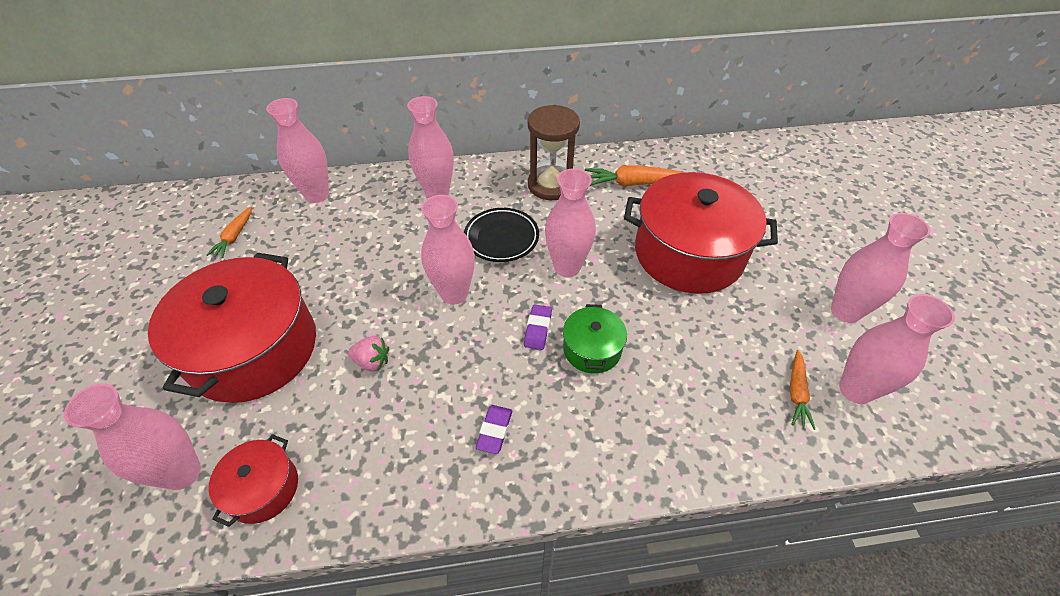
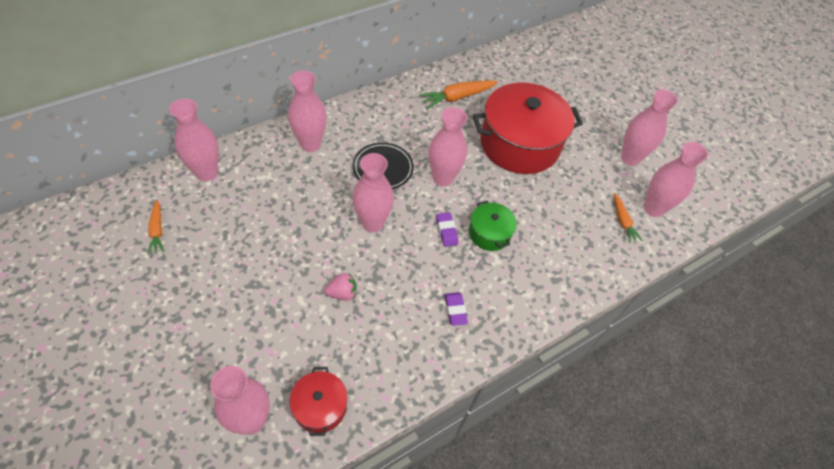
camera: 30 degrees left, 5 degrees up
red pot [148,253,316,403] -> none
brown hourglass [528,105,580,200] -> none

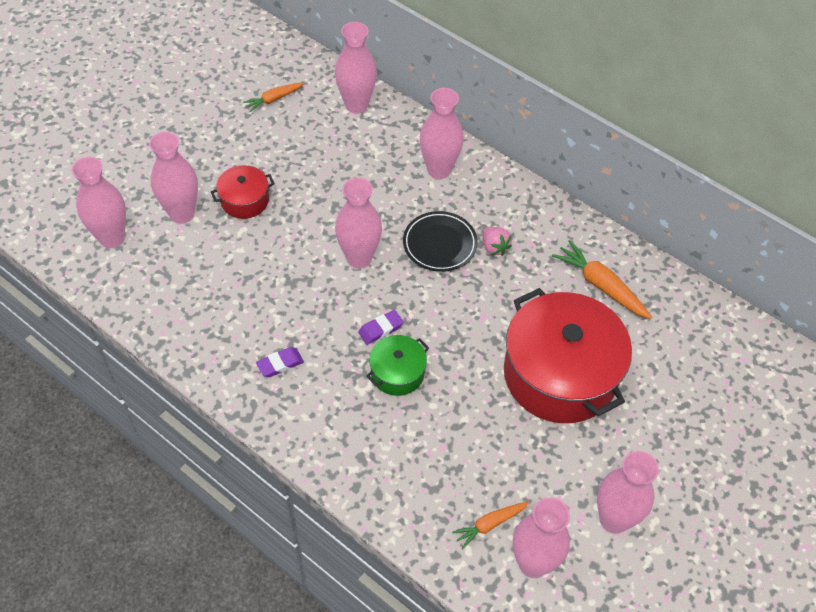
camera: 75 degrees right, 0 degrees up
red pot [289,367,348,436] -> red pot moved to [211,165,275,219]
pink strawberry [324,272,357,301] -> pink strawberry moved to [483,227,512,256]
pink vase [429,107,467,187] -> pink vase moved to [149,132,198,224]

